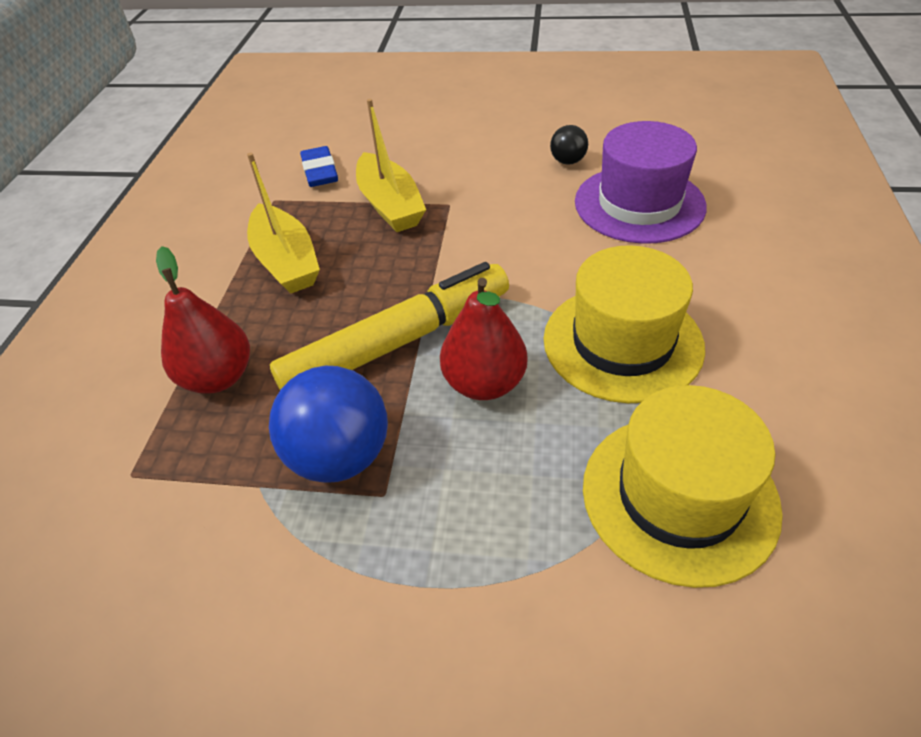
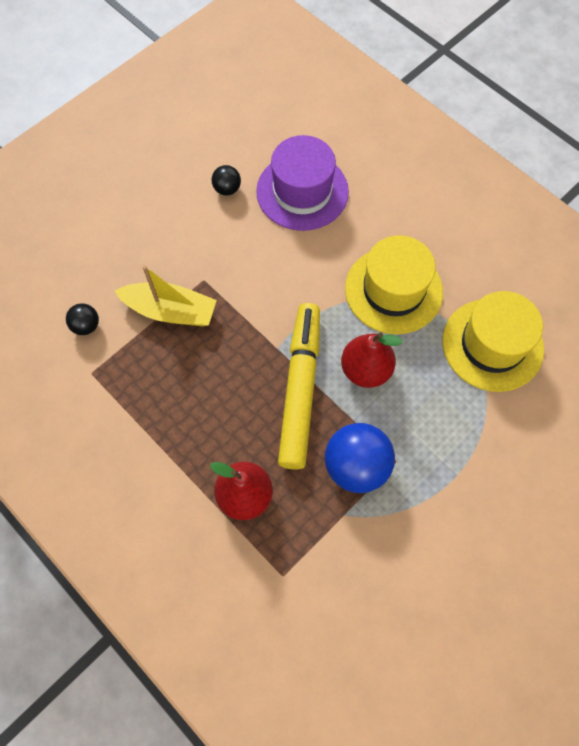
camera: 55 degrees left, 20 degrees up
yellow boat [247,153,320,293] -> none
blue eraser [300,146,338,187] -> black ball [66,303,99,335]

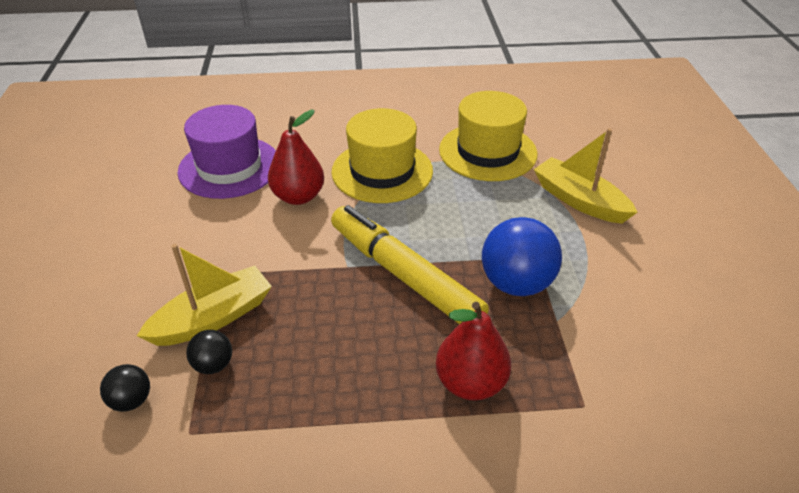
camera: 50 degrees left, 25 degrees down
black ball [211,165,241,196] -> black ball moved to [186,330,232,374]
red pear [341,332,403,388] -> red pear moved to [268,110,324,205]
none -> yellow boat [534,128,638,224]

